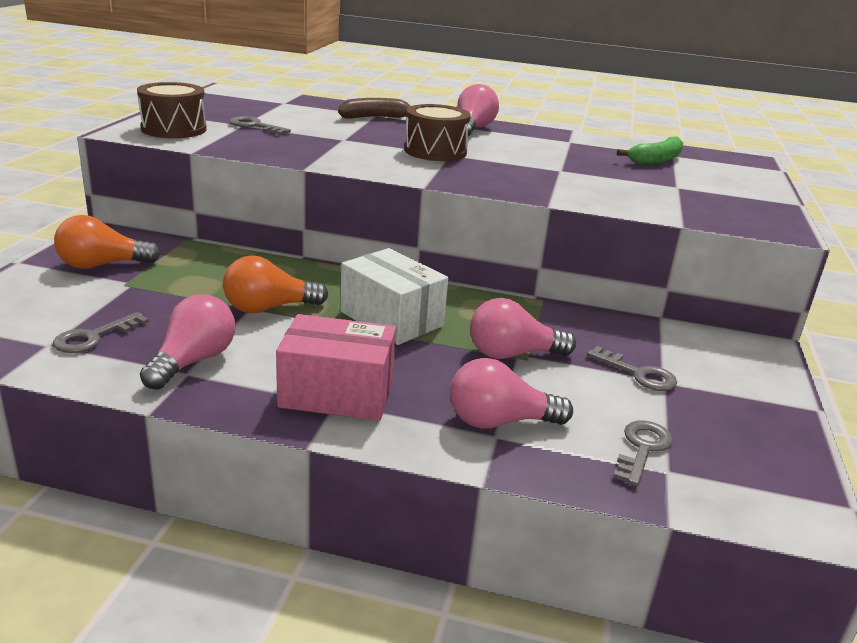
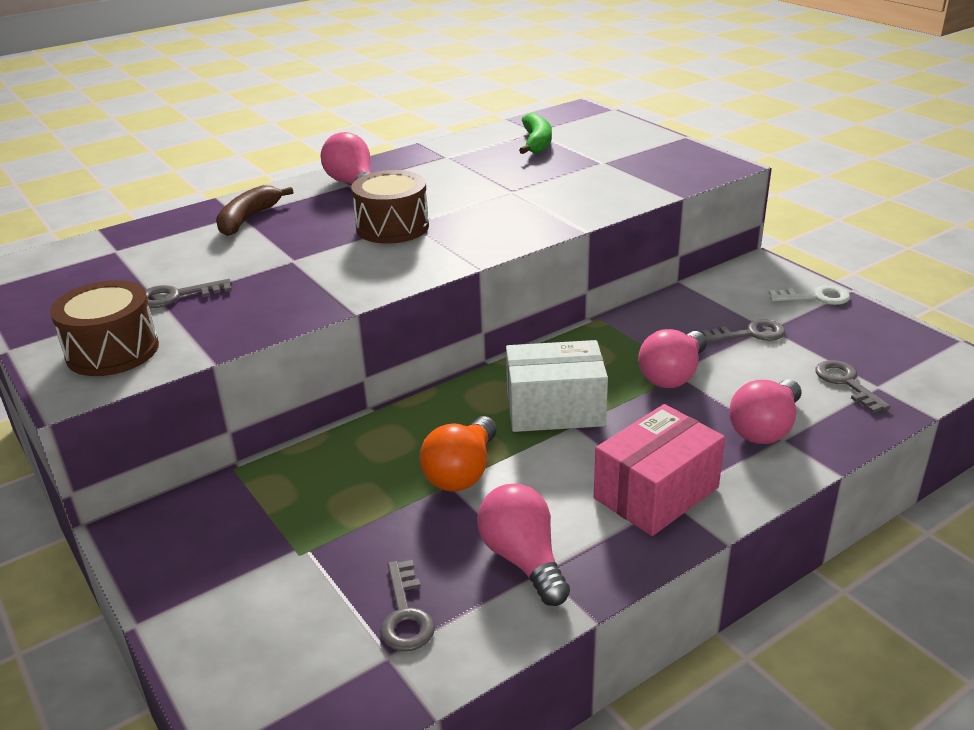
camera: 45 degrees left, 5 degrees up
orange light bulb [54,215,161,269] -> none
none -> white key [769,285,850,305]

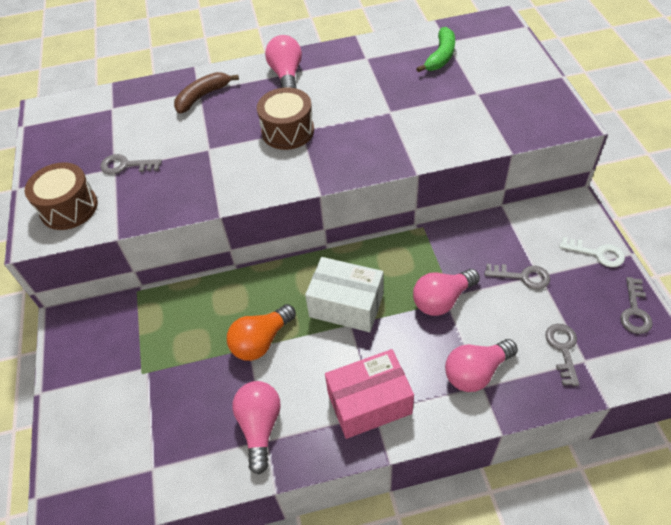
camera: 25 degrees right, 20 degrees up
grey key [380,560,435,651] -> grey key moved to [620,277,653,334]

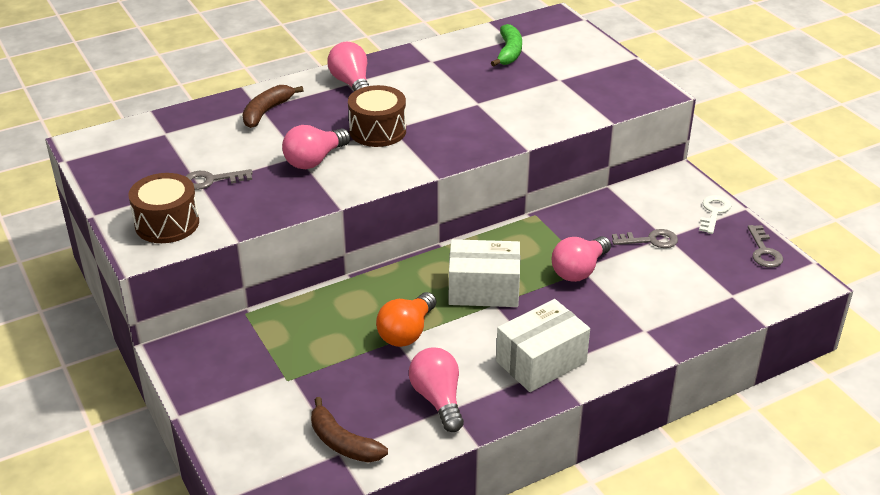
camera: 20 degrees left, 15 degrees down
pink box [325,349,414,439] -> white box [496,299,590,392]
pink light bulb [445,339,518,392] -> pink light bulb moved to [282,125,350,169]
grey key [545,324,579,386] -> none
white key [559,237,625,267] -> white key turned 75 degrees counterclockwise [699,195,732,234]
none -> brown banana [311,397,388,462]

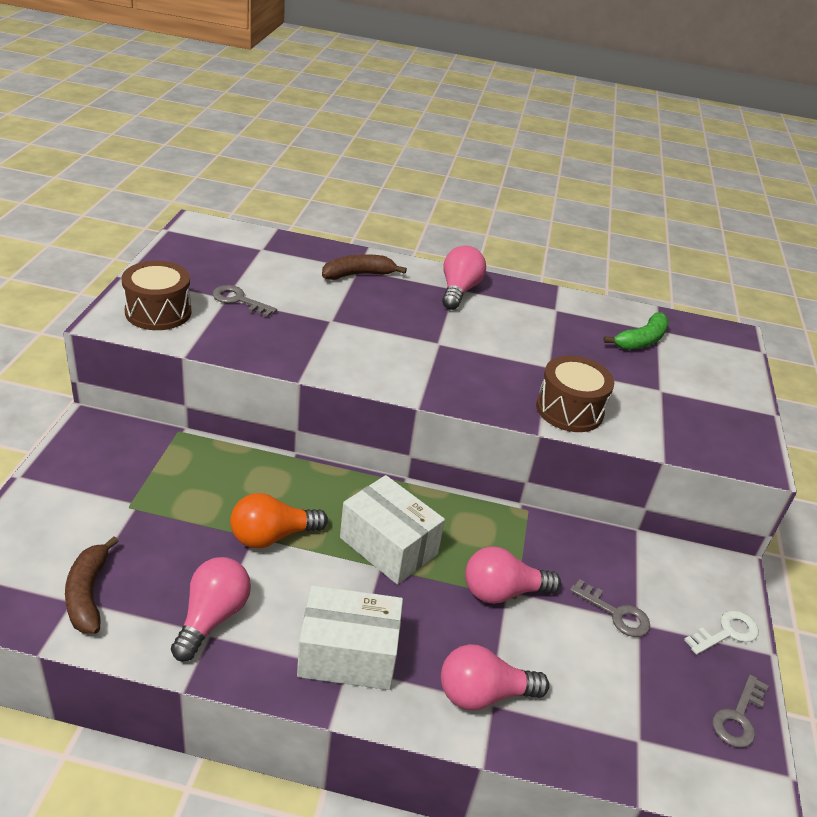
camera: 35 degrees right, 0 degrees up
pink light bulb [282,125,350,169] -> pink light bulb moved to [441,644,549,710]
brown drum [348,85,406,147] -> brown drum moved to [536,356,614,432]

